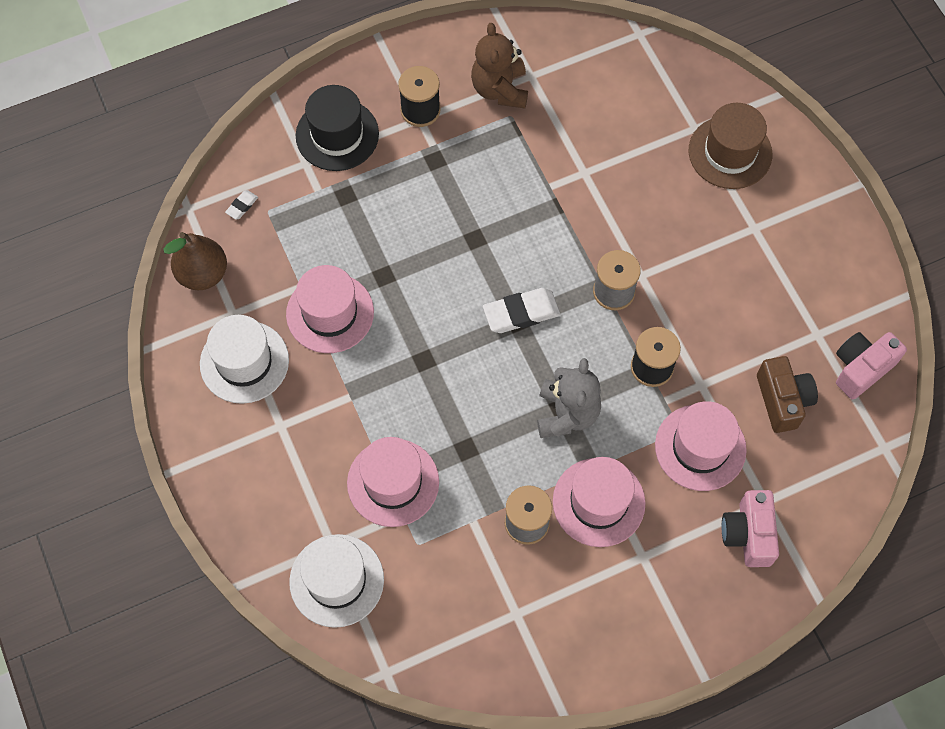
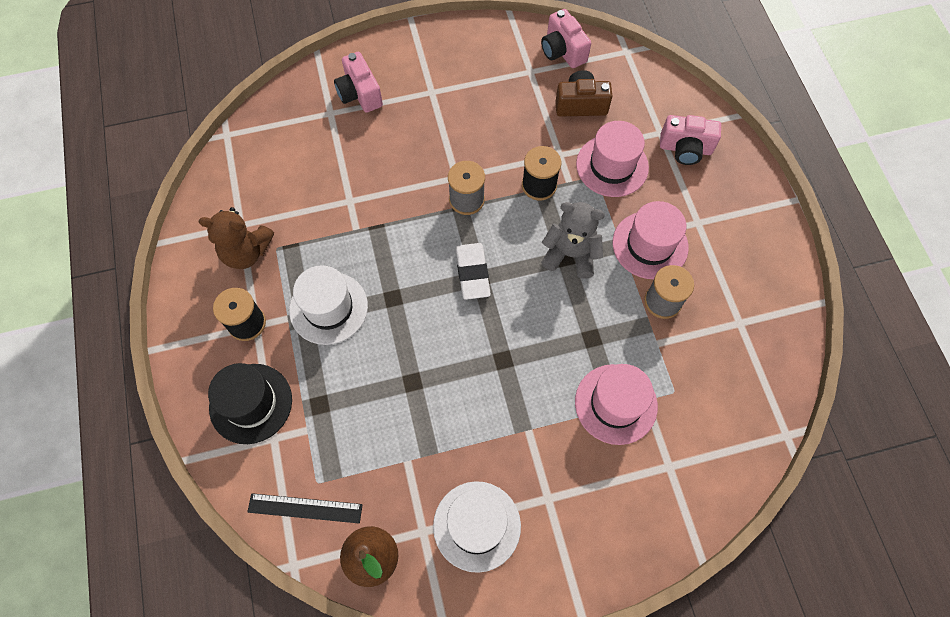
camera: 80 degrees left, 0 degrees up
white eraser [225,190,258,219] -> black ruler [247,493,363,523]
pink hat [286,265,374,353] -> none
white hat [289,534,384,628] -> white hat moved to [289,265,368,345]
brown hat [689,103,772,189] -> pink camera [334,52,383,113]

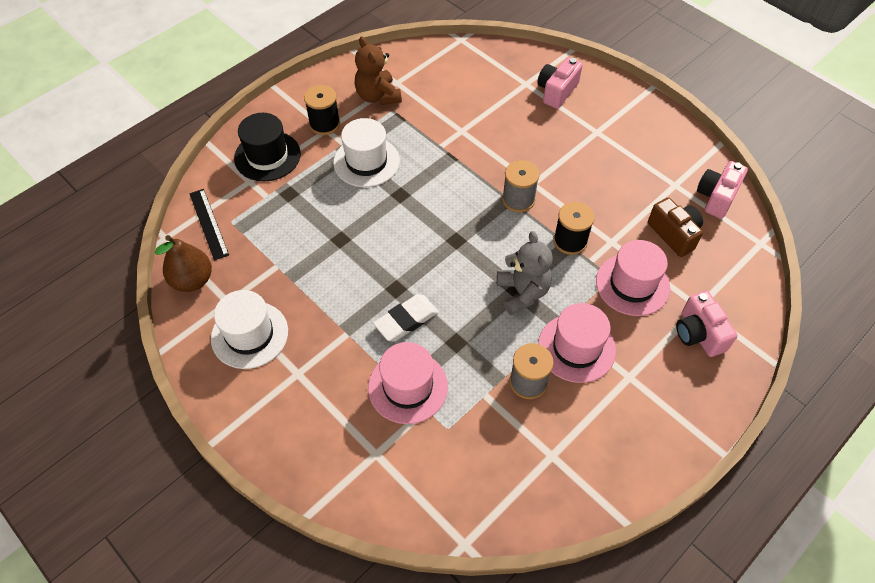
camera: 60 degrees right, 10 degrees down
white eraser [456,243,491,300] -> white eraser moved to [373,294,439,341]

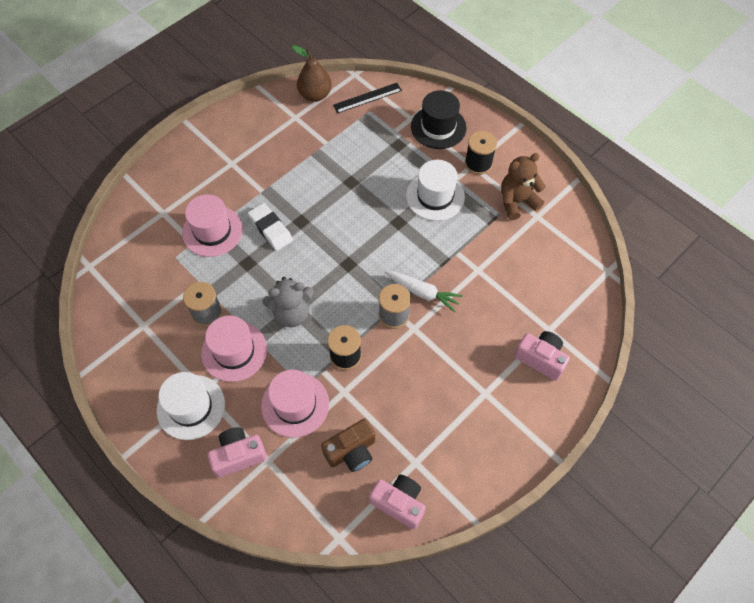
camera: 90 degrees right, 5 degrees up
white hat [211,290,288,369] -> white hat moved to [157,372,225,440]
none -> white carrot [385,271,463,313]

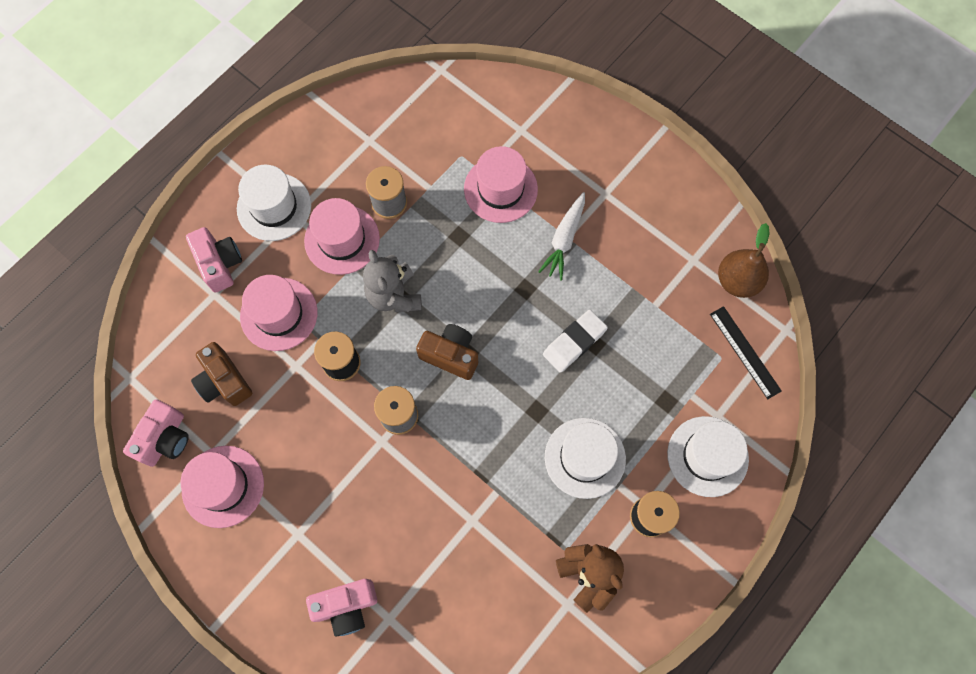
camera: 85 degrees right, 10 degrees up
white eraser [248,203,293,251] -> white eraser moved to [543,310,608,373]
white carrot [385,271,463,313] -> white carrot moved to [538,192,585,280]
black hat [411,90,467,149] -> white hat [667,416,749,497]
pink camera [514,331,570,381] -> pink camera turned 45 degrees clockwise [306,579,377,637]
none -> pink hat [181,446,264,528]
none -> brown camera [416,324,478,380]

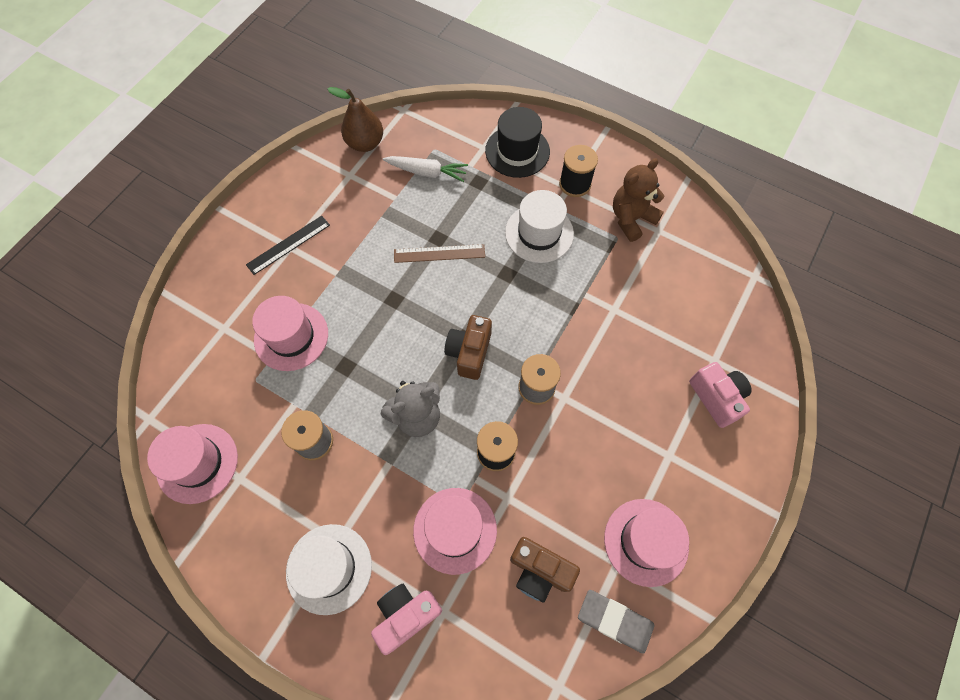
camera: 100 degrees left, 5 degrees down
pink camera [123,400,189,467] -> grey eraser [578,590,655,654]
brown camera [191,342,252,406] -> brown camera turned 75 degrees clockwise [510,537,580,603]
pink hat [304,198,380,275] -> pink hat moved to [147,424,238,504]
white carrot [538,192,585,280] -> white carrot moved to [383,156,468,182]
white eraser [543,310,608,373] -> brown ruler [394,244,485,263]
white hat [667,416,749,497] -> black hat [485,107,550,178]
black ruler [710,306,782,399] -> black ruler moved to [246,216,330,275]

